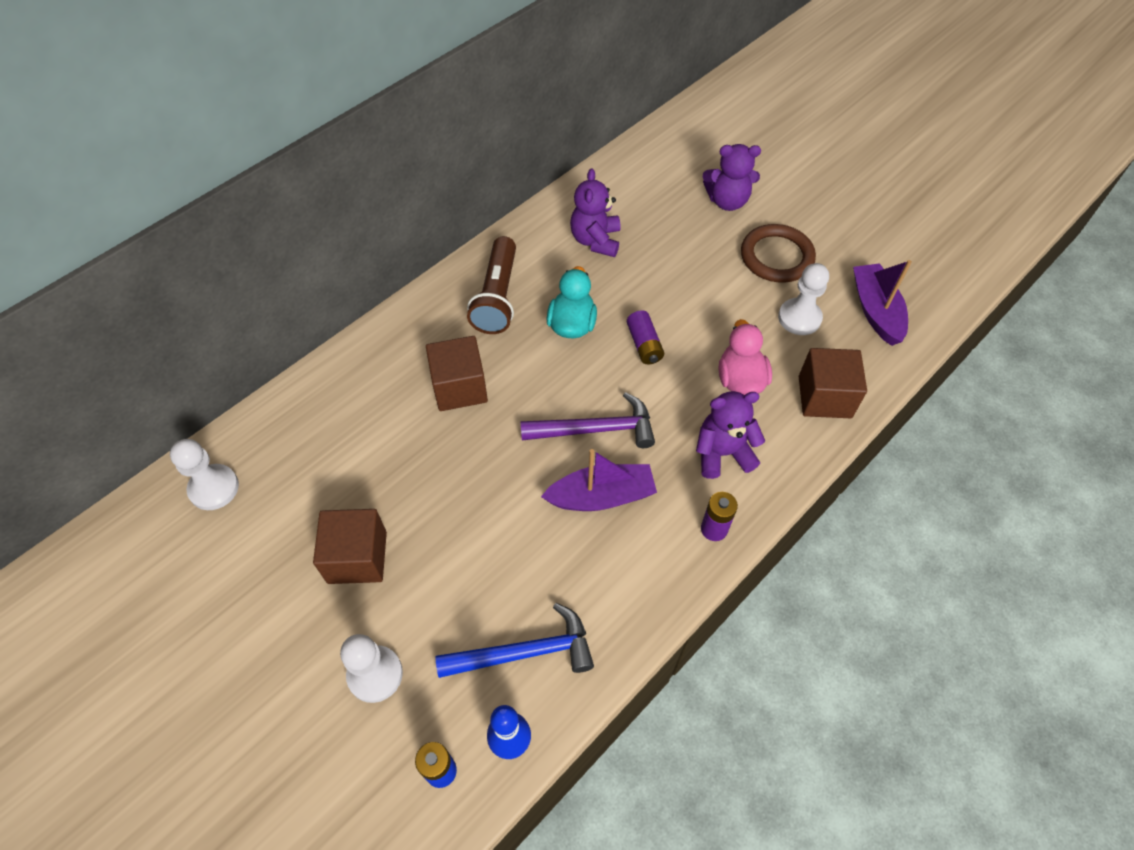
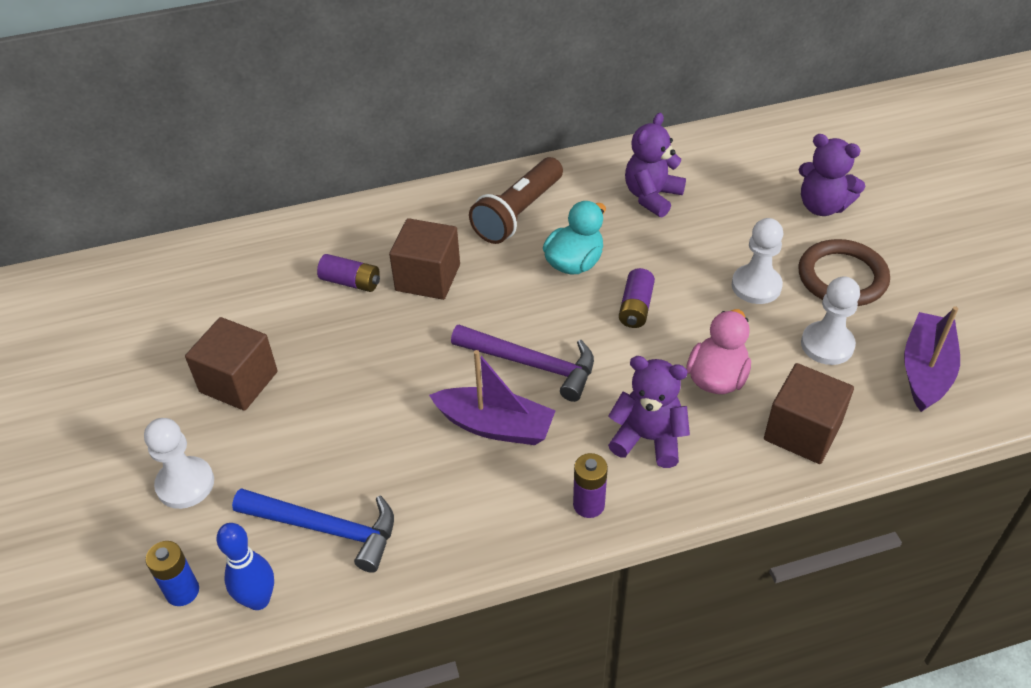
camera: 30 degrees right, 10 degrees down
white pawn [170,439,239,510] -> white pawn moved to [732,218,783,304]
none -> purple battery [317,254,380,292]

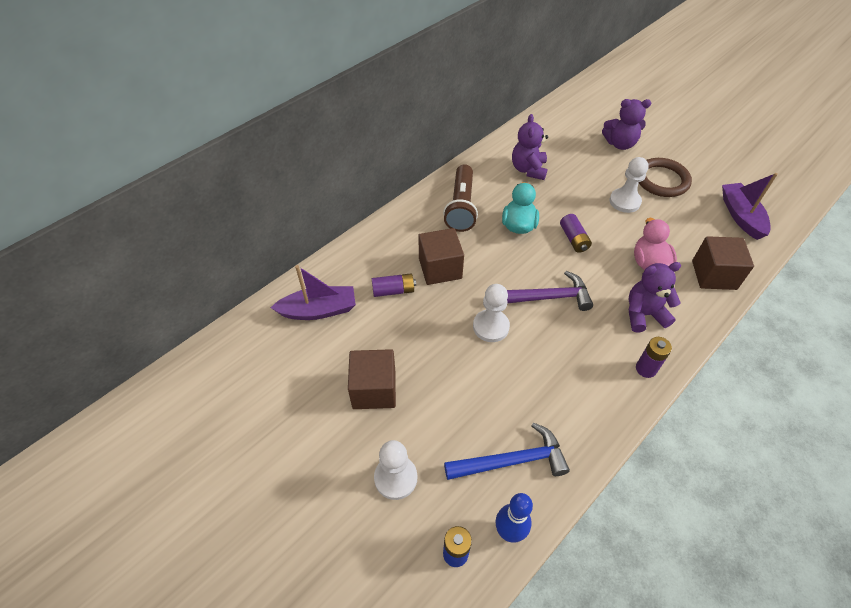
camera: 30 degrees left, 5 degrees up
purple boat [429,350,556,445] -> purple boat moved to [270,265,356,320]
white pawn [801,276,860,365] -> white pawn moved to [473,284,510,342]

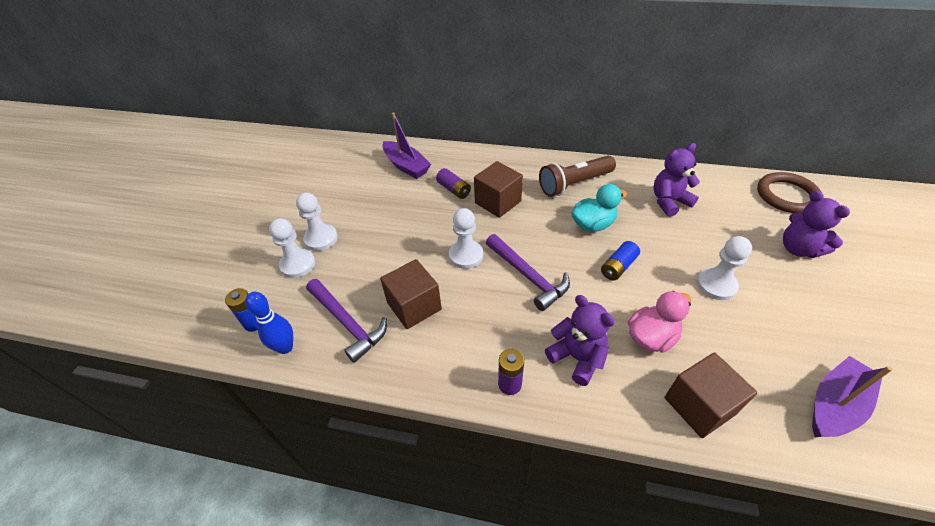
camera: 60 degrees right, 5 degrees down
brown cube [348,349,396,409] -> brown cube moved to [380,259,442,329]
blue hammer [444,423,570,480] -> purple hammer [306,279,387,363]
purple battery [560,214,592,253] -> blue battery [601,241,640,281]
brown ring [639,158,692,197] -> brown ring moved to [757,172,822,213]
none -> white pawn [296,193,338,251]

